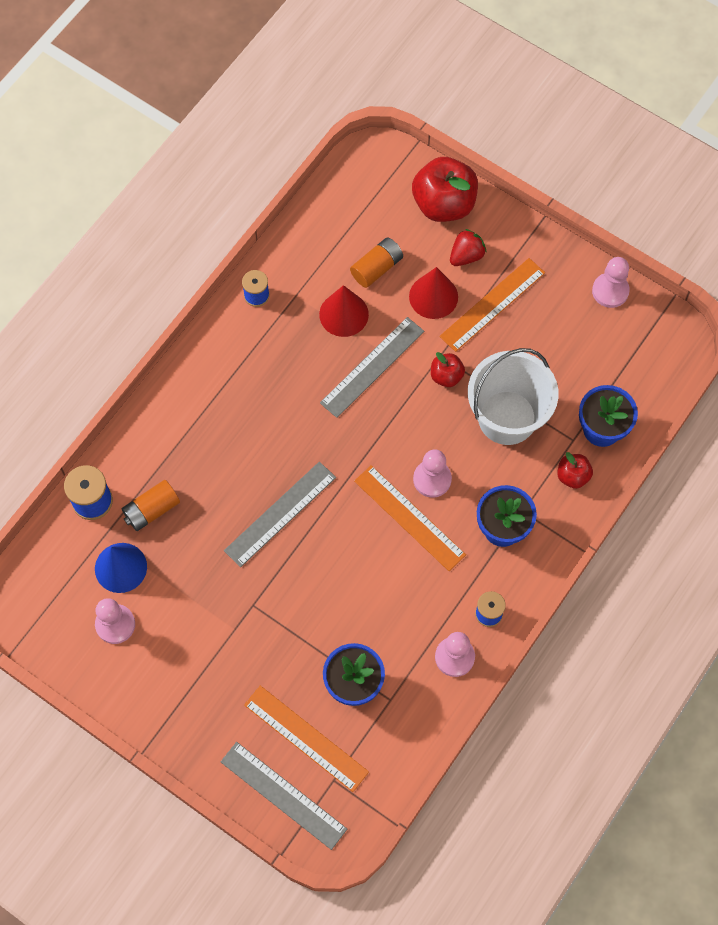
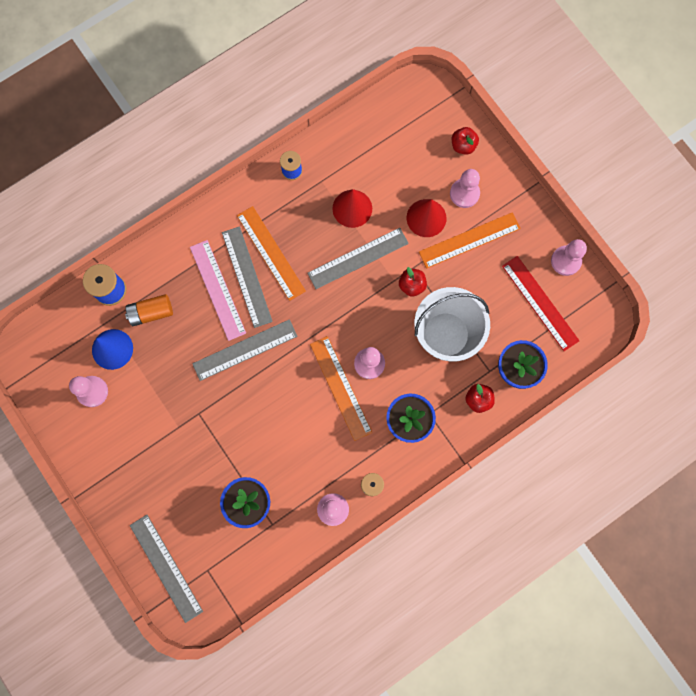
camera: 20 degrees right, 10 degrees up
orange ruler [244,686,369,792] -> orange ruler moved to [237,206,306,301]
orange battery [350,237,403,288] -> none
red apple [412,157,478,222] -> red apple [452,127,479,155], size x0.50
red strawberry [450,229,486,266] -> pink pawn [450,169,480,208]
none -> pink ruler [190,240,246,341]
none -> grey ruler [222,226,273,328]
none -> red ruler [502,256,580,351]

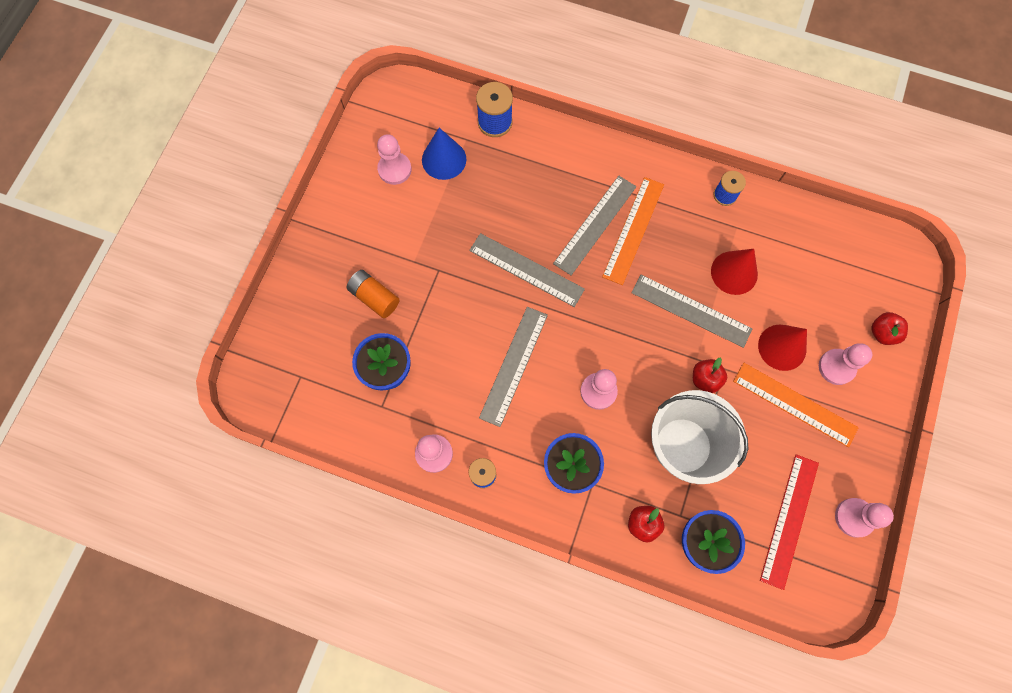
camera: 55 degrees right, 5 degrees down
orange battery [125,294,173,326] -> orange battery moved to [347,270,399,318]
grey ruler [130,515,203,623] -> grey ruler moved to [479,307,548,427]
pink ruler [190,240,246,341] -> none
orange ruler [310,336,372,441] -> none

